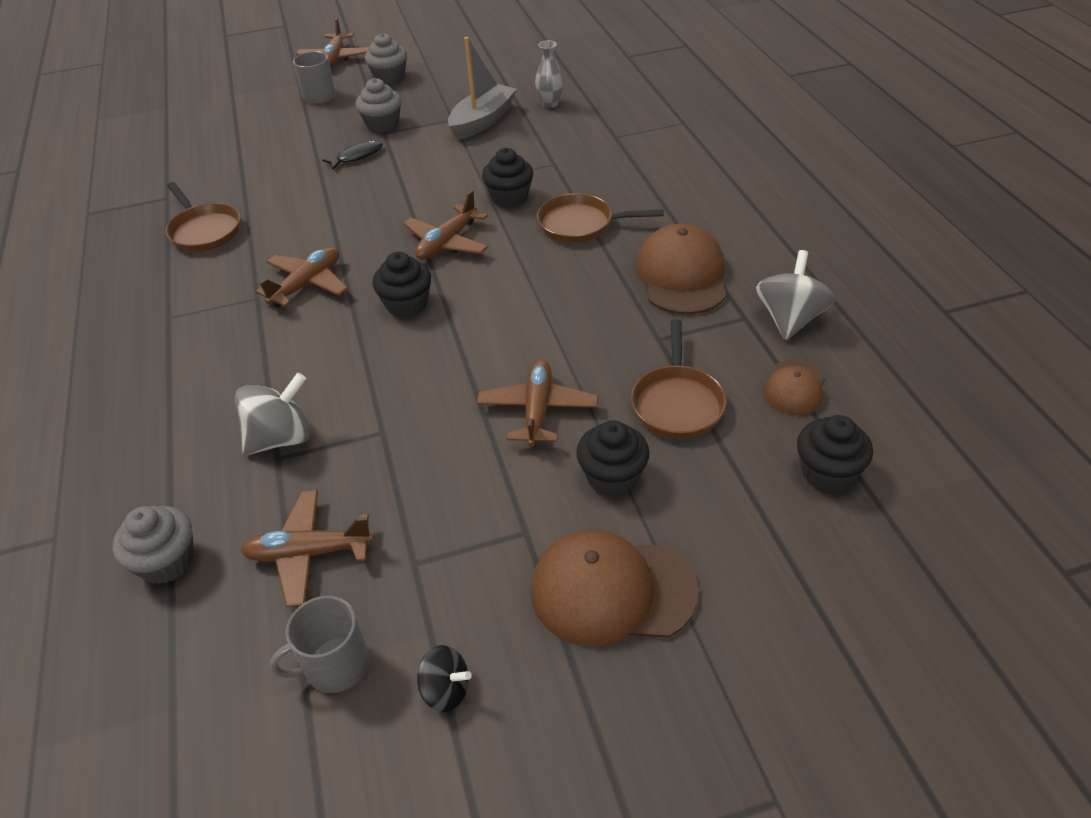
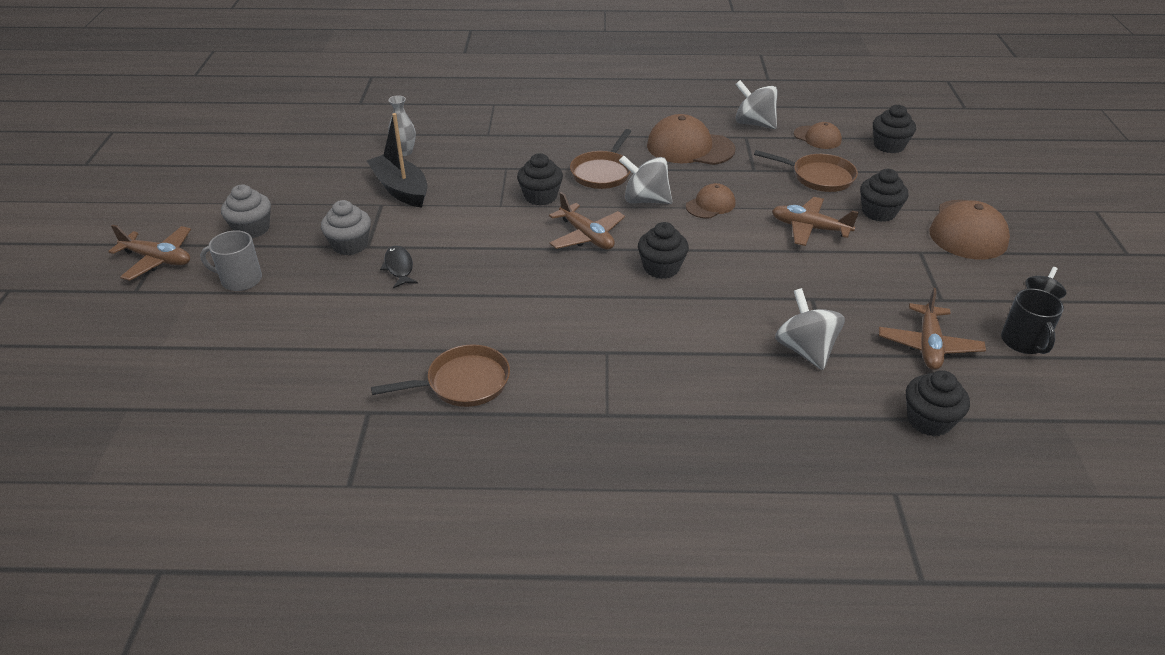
camera: 75 degrees left, 5 degrees down
grey cupcake [112,506,194,584] -> black cupcake [906,370,970,436]
brown plane [255,247,348,308] -> none
grey mug [270,596,369,693] -> black mug [1001,289,1064,354]
grey boat [448,37,517,140] -> black boat [367,113,428,208]
none -> grey spinning top [619,155,672,204]
none -> brown cap [686,183,736,219]

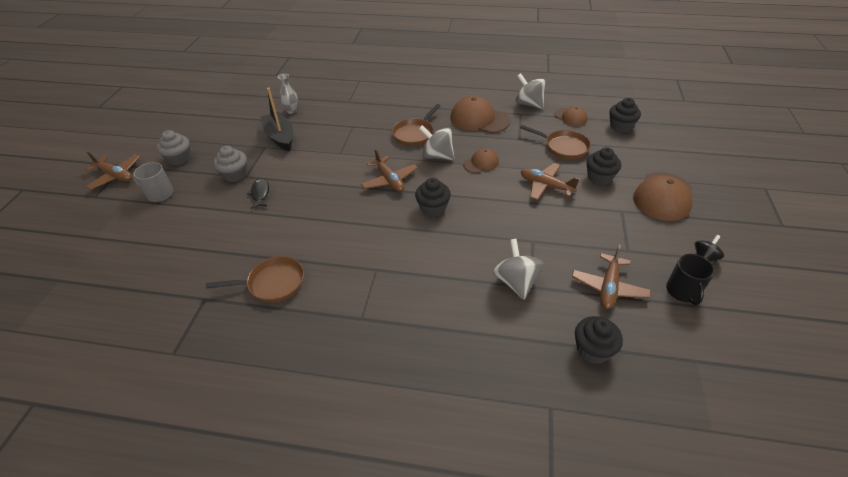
camera: 10 degrees right, 5 degrees up
black cupcake [517,153,563,206] -> none

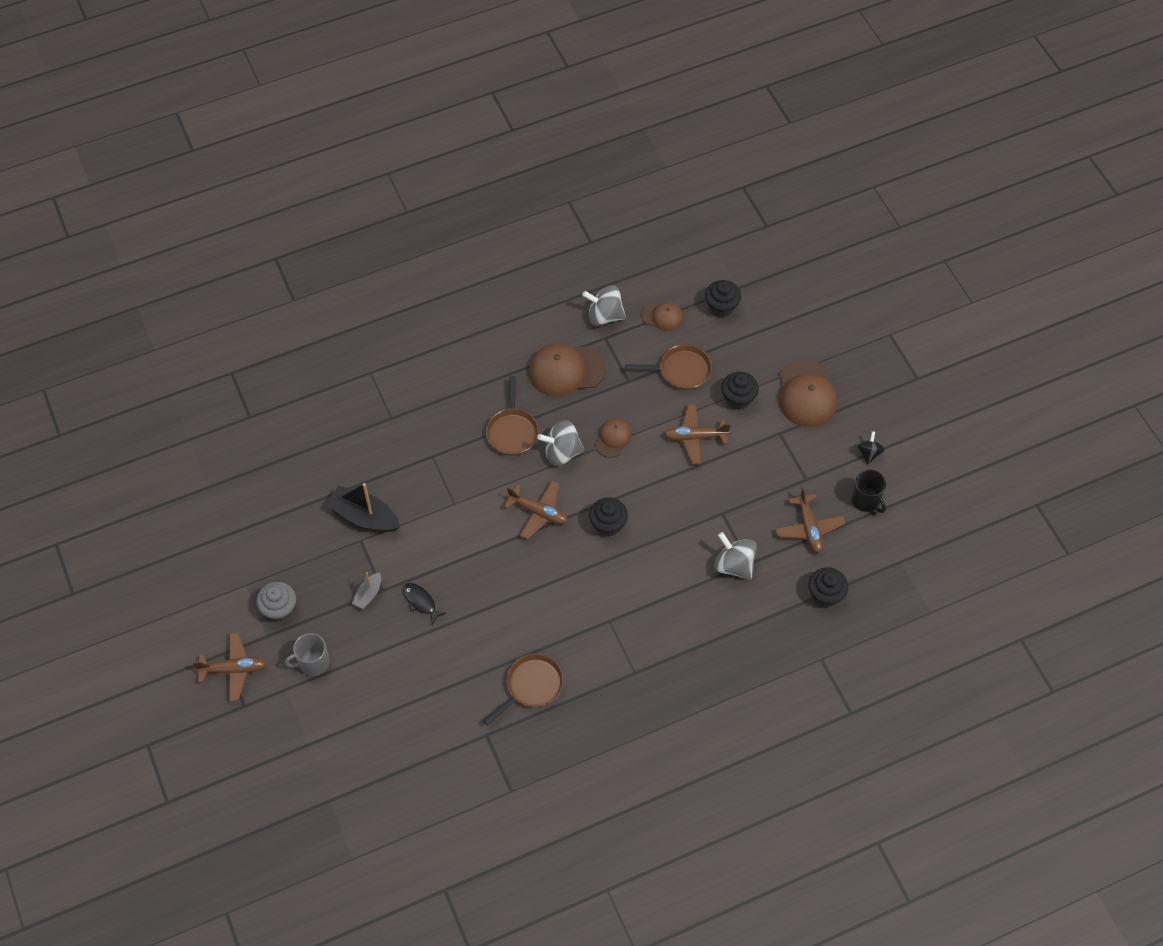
camera: 35 degrees left, 15 degrees up
grey cupcake [213,146,247,182] -> grey boat [352,572,381,609]
grey vase [278,74,298,114] -> none

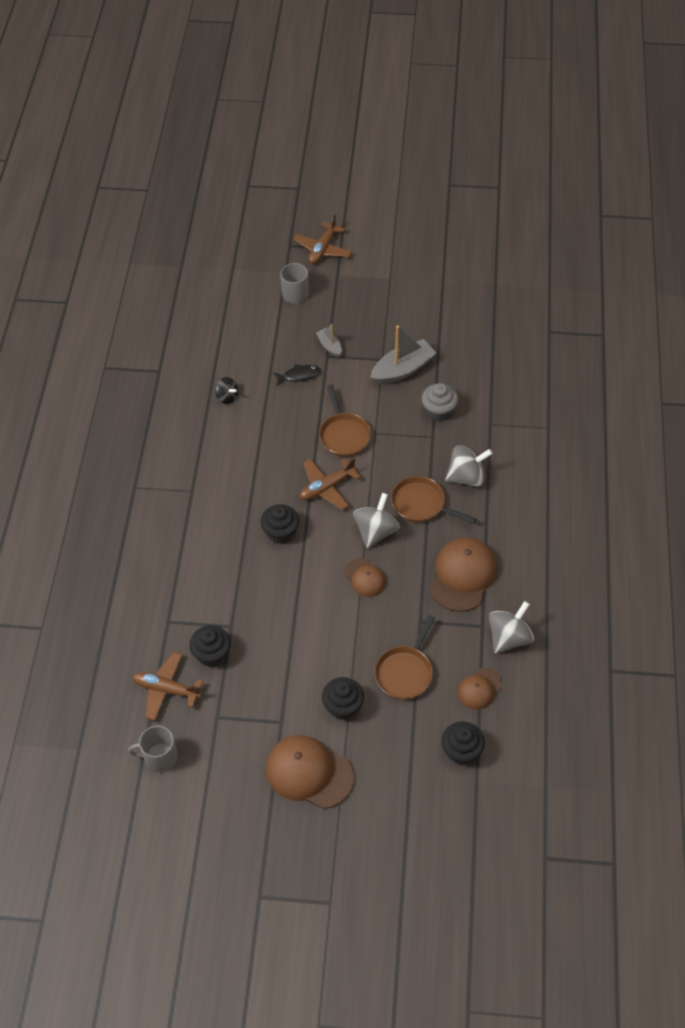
camera: 120 degrees right, 5 degrees down
grey cupcake [256,582,296,621] -> grey cupcake moved to [421,383,458,421]
black boat [326,483,400,532] -> grey boat [370,326,436,384]
brown pan [483,654,564,725] -> brown pan moved to [319,384,371,457]
brown plane [664,404,731,464] -> none
grey spinning top [714,532,757,580] -> grey spinning top moved to [445,445,493,487]
black cupcake [809,567,848,607] -> black cupcake moved to [189,625,231,667]
black mug [851,470,886,513] -> grey mug [128,725,177,772]
black spinning top [857,431,885,464] -> black spinning top moved to [215,377,238,404]

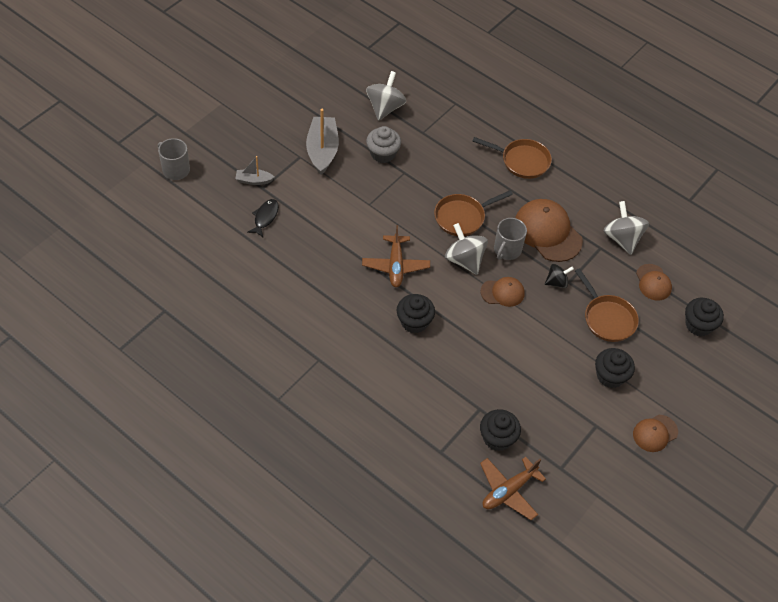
camera: 60 degrees left, 0 degrees up
grey mug [128,725,177,772] -> grey mug moved to [494,218,527,260]
black spinning top [215,377,238,404] -> black spinning top moved to [545,264,574,288]
brown cap [266,735,354,809] -> brown cap [633,414,678,452], size x0.56
brown plane [293,214,352,264] -> none
brown pan [319,384,371,457] -> brown pan moved to [472,137,552,179]
grey spinning top [445,445,493,487] -> grey spinning top moved to [366,71,406,121]

